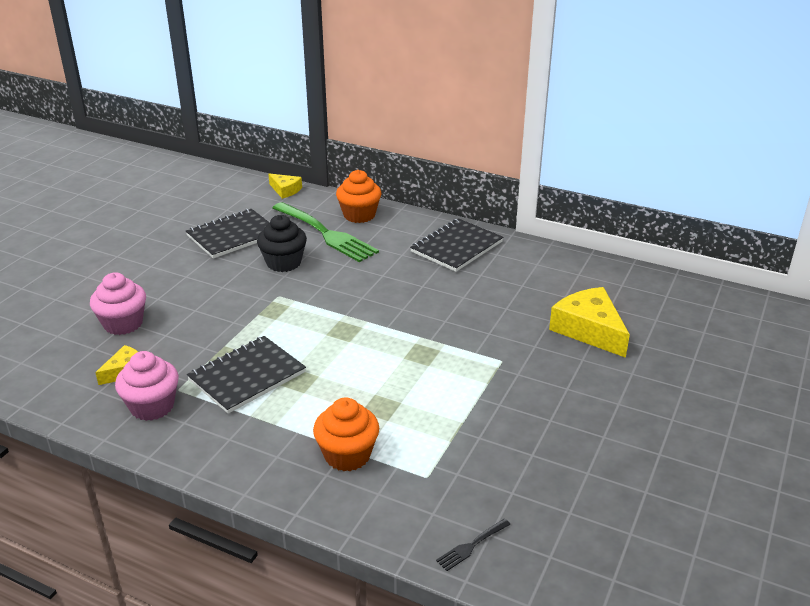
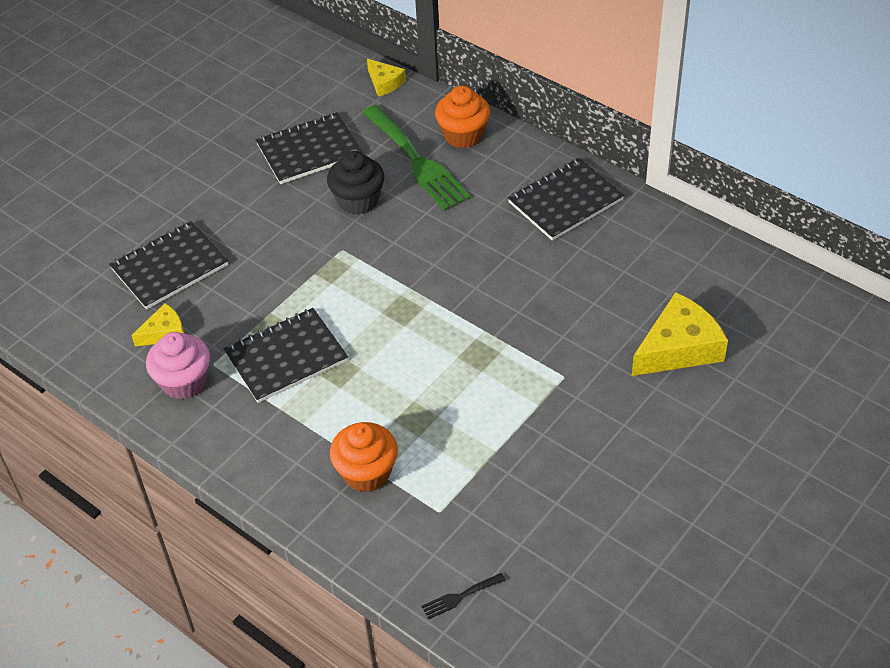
camera: 15 degrees right, 15 degrees up
pink cupcake [90,272,146,335] -> black notebook [109,221,228,310]
yellow cheese [549,287,630,358] -> yellow cheese turned 75 degrees clockwise [632,292,728,376]

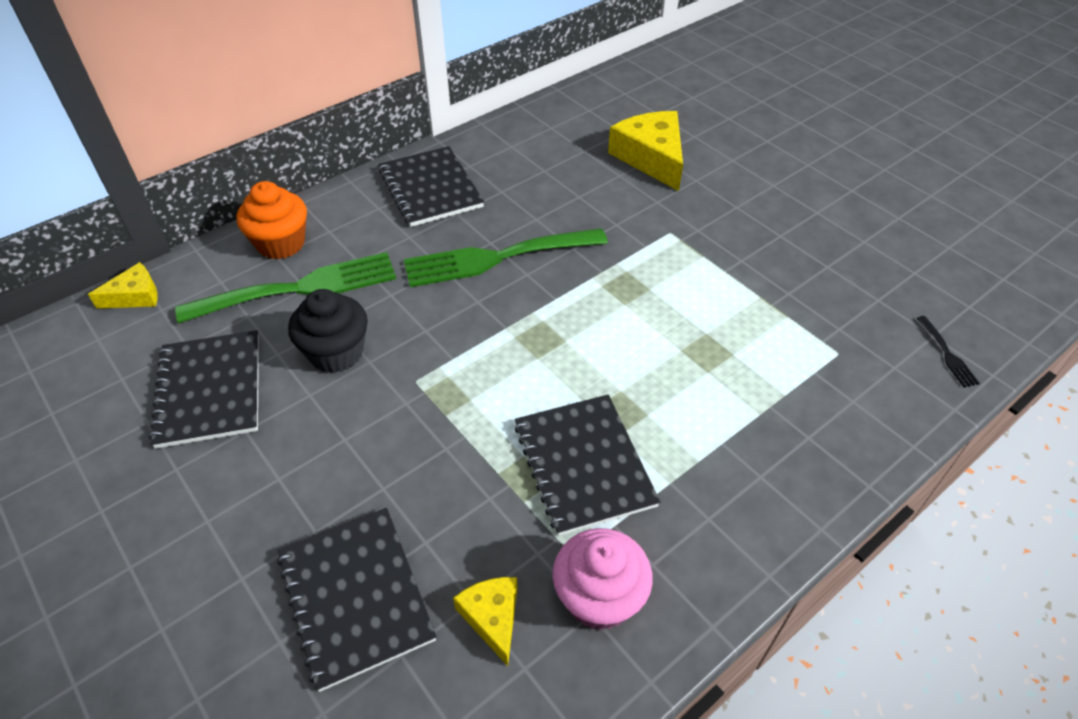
camera: 80 degrees left, 0 degrees up
orange cupcake [330,422,398,492] -> none
none -> green fork [404,228,608,287]

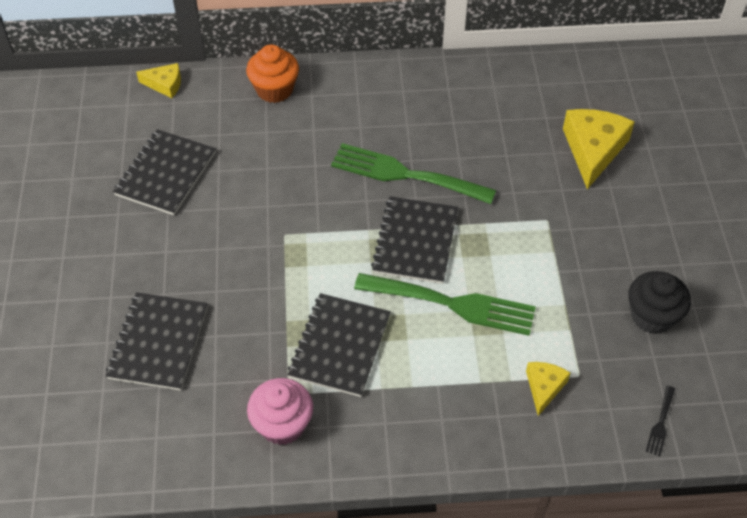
camera: 35 degrees right, 5 degrees up
green fork [175,252,396,323] -> green fork moved to [354,273,536,336]
black cupcake [288,289,368,373] -> black cupcake moved to [629,271,691,334]
black notebook [379,146,484,227] -> black notebook moved to [371,196,458,284]
yellow cheese [453,577,517,666] -> yellow cheese moved to [526,362,570,416]

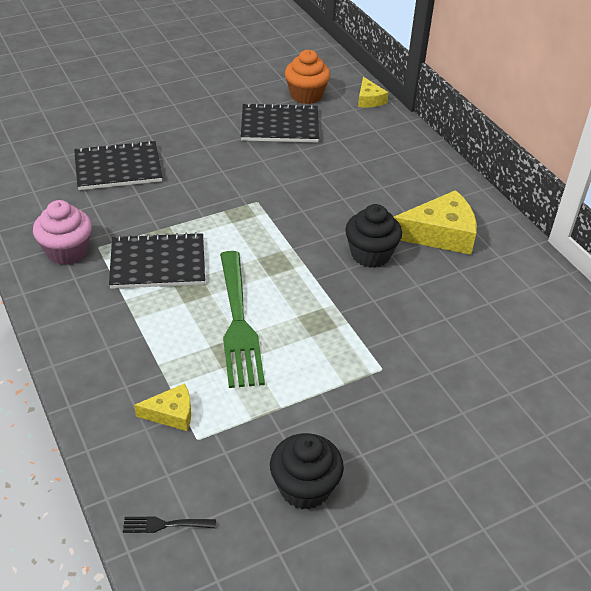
camera: 65 degrees right, 10 degrees down
orange cupcake [246,45,299,103] -> orange cupcake moved to [285,50,330,104]
green fork [331,143,496,204] -> black cupcake [345,204,402,268]
black notebook [371,196,458,284] -> none
yellow cheese [563,109,635,189] -> yellow cheese moved to [394,190,477,255]

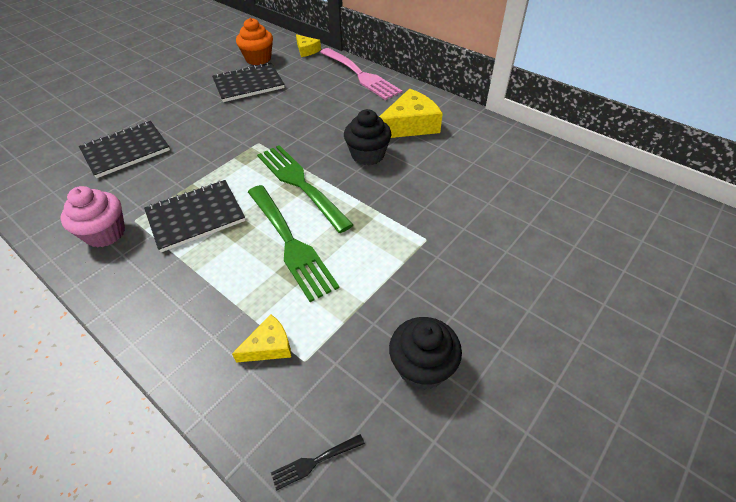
camera: 20 degrees left, 5 degrees up
none -> green fork [257,145,354,233]
none -> pink fork [320,48,402,100]

